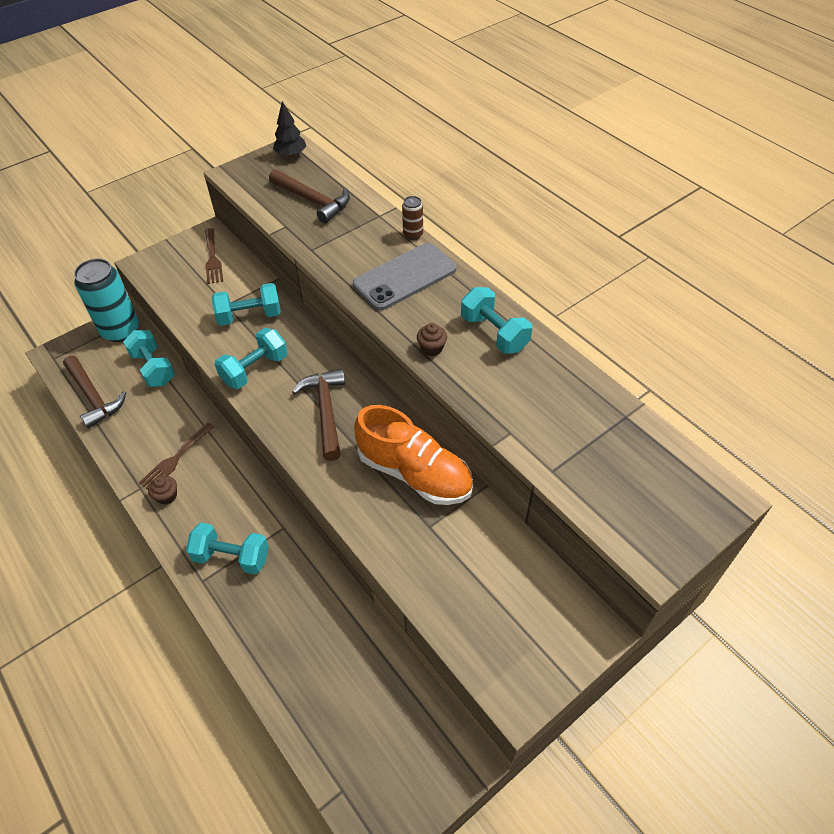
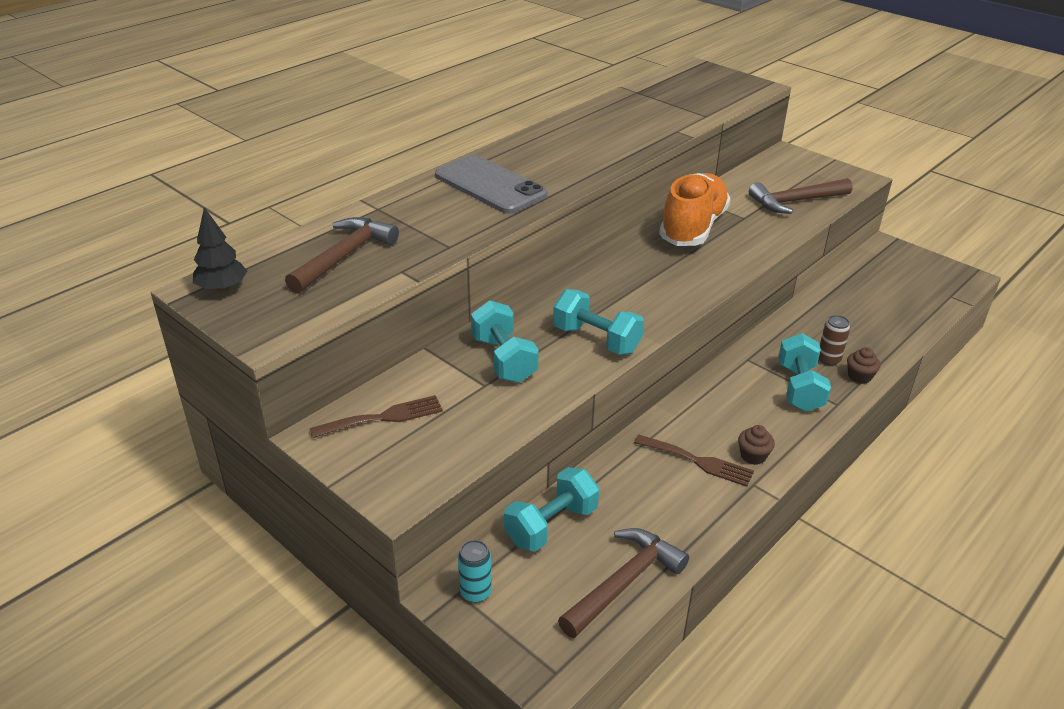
camera: 100 degrees left, 15 degrees down
turquoise can [74,258,139,342] -> turquoise can [458,540,492,603], size x0.45
brown hammer [292,369,345,461] -> brown hammer moved to [749,178,853,214]
brown can [402,196,423,240] -> brown can moved to [819,315,850,366]
brown cupcake [417,323,447,356] -> brown cupcake moved to [847,347,881,384]
turquoise dumbbell [461,287,532,354] -> none

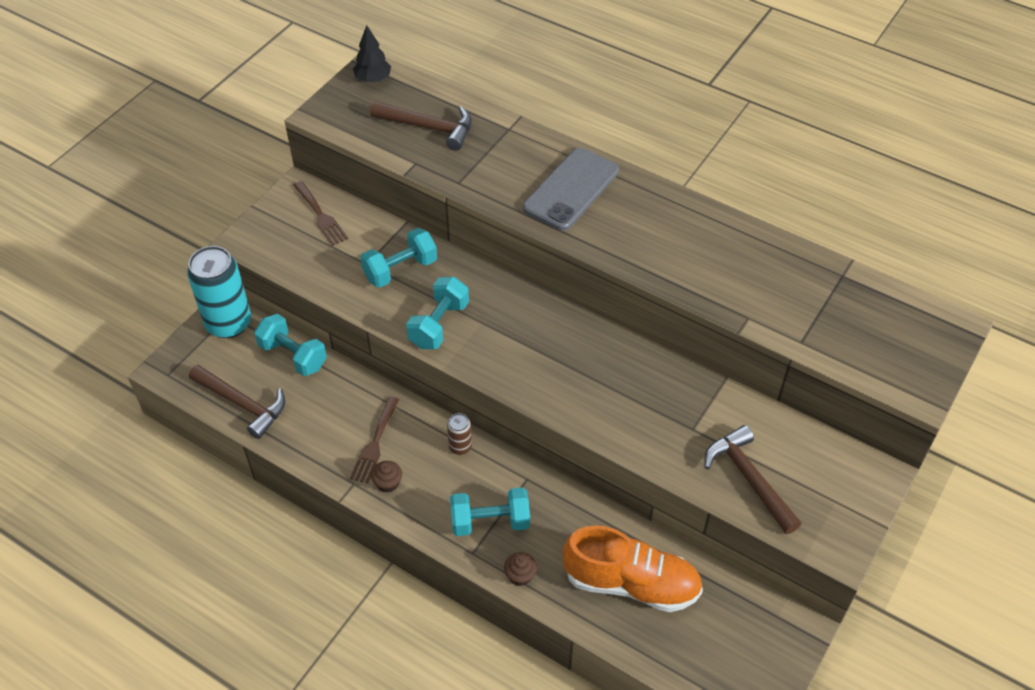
camera: 80 degrees right, 15 degrees up
turquoise can [458,540,492,603] -> turquoise can [187,246,251,338], size x2.20
orange shoe [659,173,731,246] -> orange shoe moved to [563,525,703,612]
brown can [819,315,850,366] -> brown can moved to [447,413,472,455]

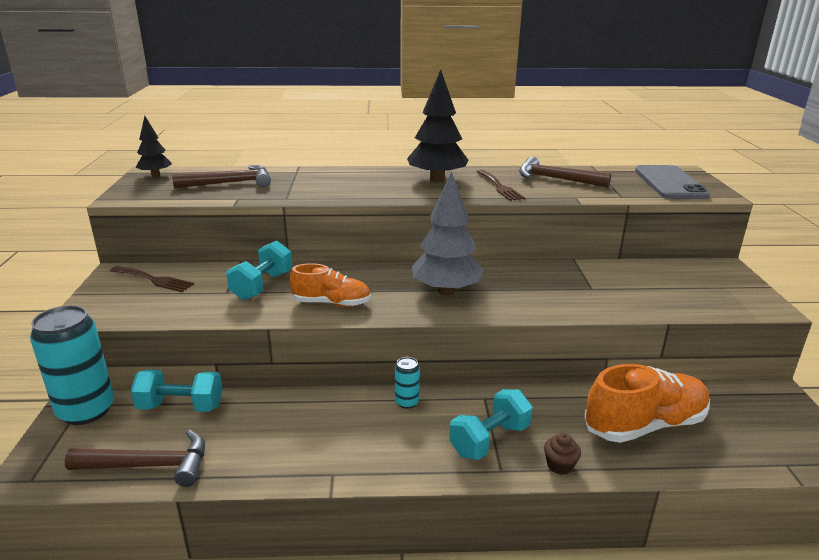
camera: 35 degrees left, 25 degrees down
brown fork [350,397,399,484] -> brown fork moved to [476,170,525,201]
brown cupcake [371,461,402,493] -> none
turquoise dumbbell [406,277,469,349] -> orange shoe [290,263,371,307]
brown can [447,413,472,455] -> turquoise can [395,357,420,409]
grey phone [523,148,619,231] -> grey phone moved to [635,165,710,199]
brown hammer [704,425,802,534] -> brown hammer moved to [519,156,611,188]
none -> black tree [407,69,469,182]
none -> grey tree [412,171,484,296]

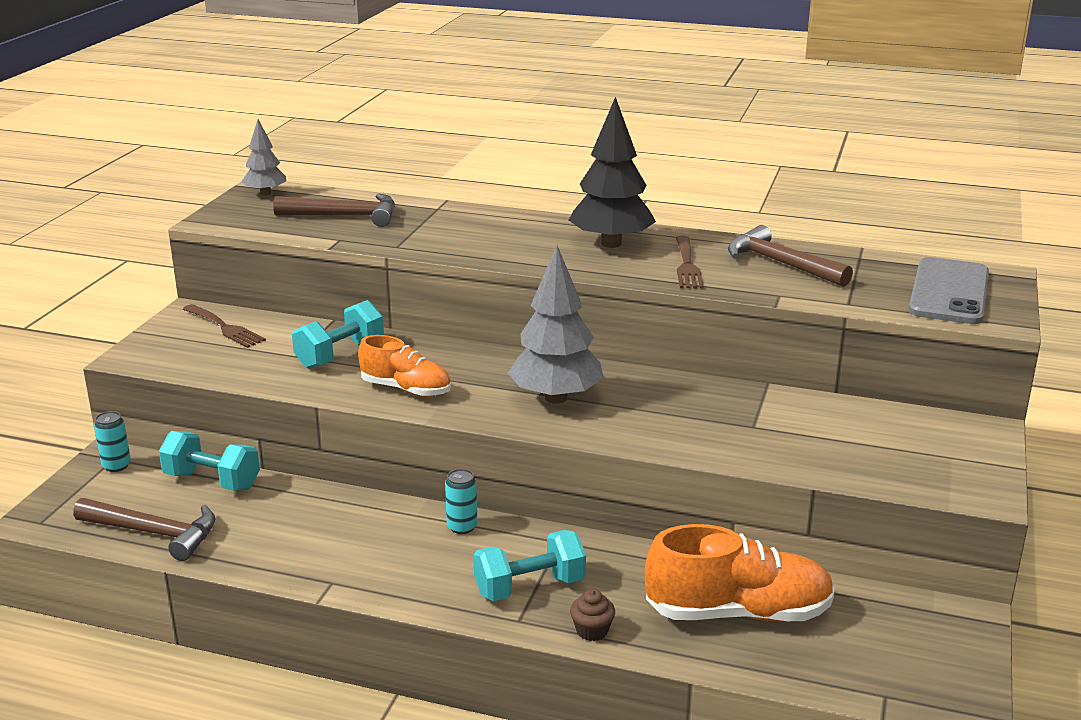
camera: 20 degrees right, 0 degrees up
turquoise can [30,305,114,425] -> turquoise can [94,411,131,472], size x0.45
black tree [135,116,172,177] -> grey tree [241,119,286,196]

